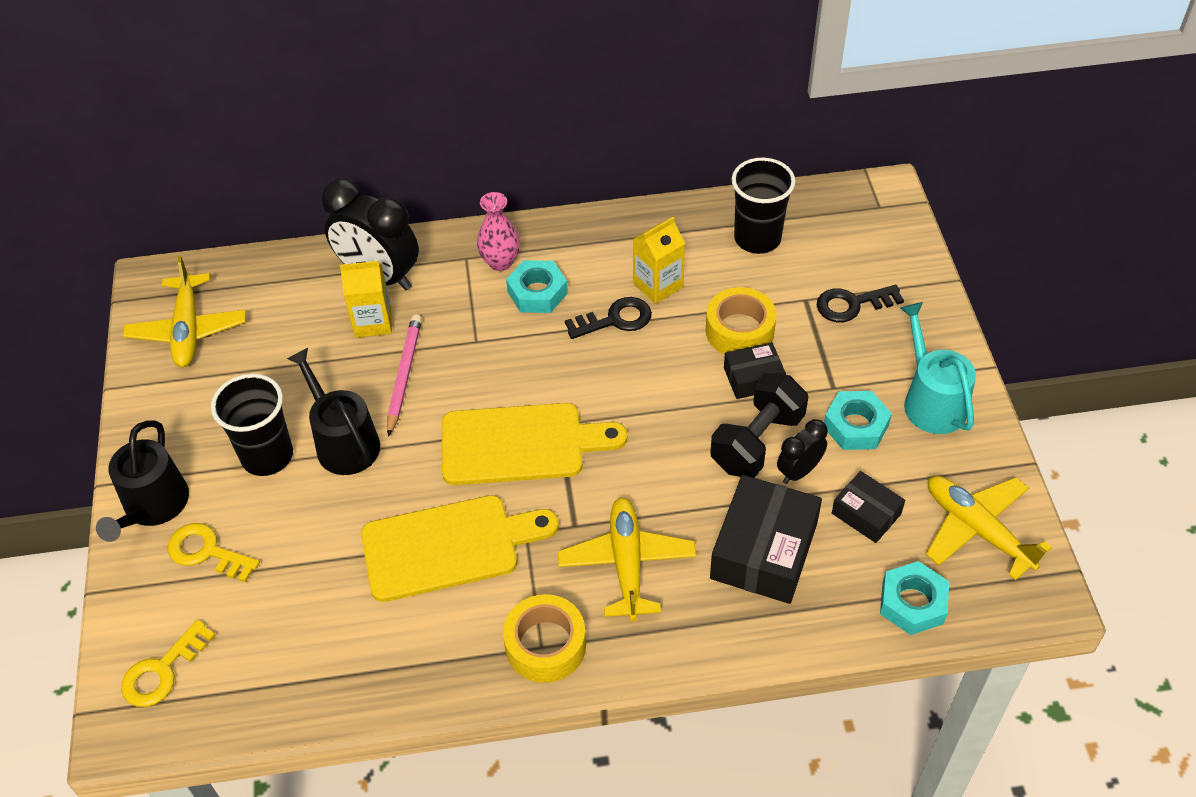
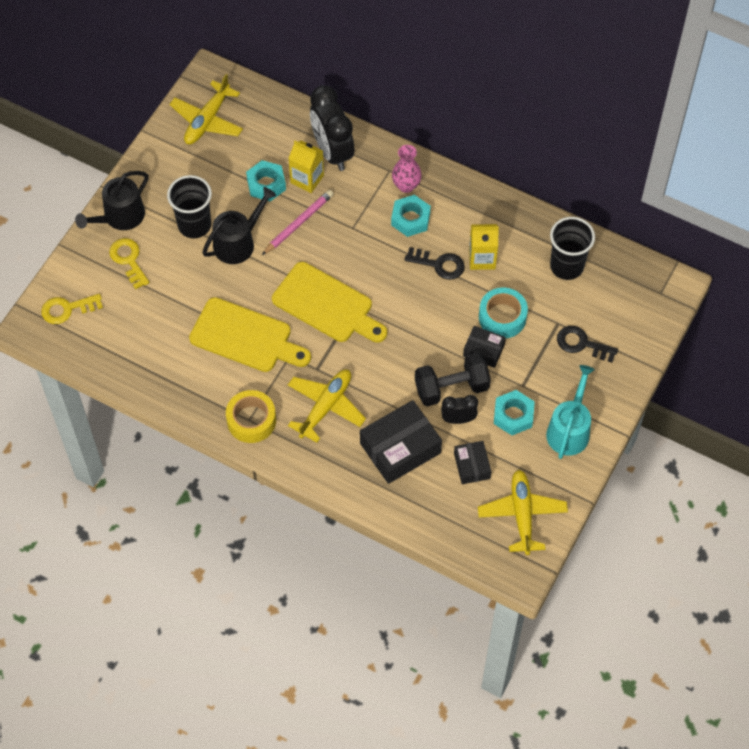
camera: 35 degrees right, 10 degrees up
black watering can [287,348,380,475] -> black watering can turned 45 degrees clockwise [202,187,276,264]
yellow tape [706,287,777,354] -> turquoise tape [479,288,528,338]
turquoise nut [880,561,949,635] -> turquoise nut moved to [246,160,286,202]

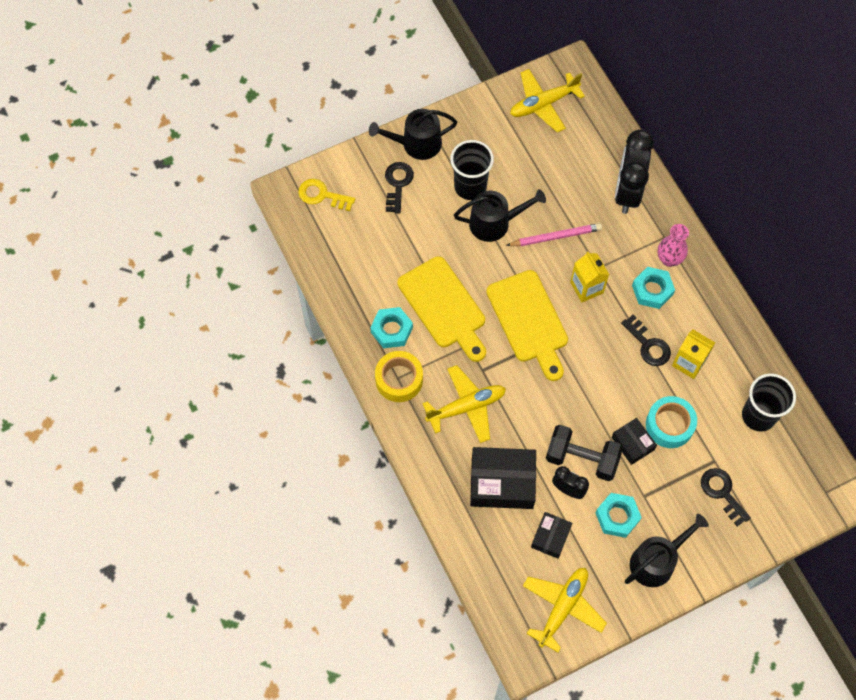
camera: 35 degrees right, 5 degrees up
yellow key [109,238,149,289] -> black key [385,162,414,213]
turquoise nut [246,160,286,202] -> turquoise nut moved to [370,307,413,348]
yellow carton [288,140,324,193] -> yellow carton moved to [570,252,609,302]
turquoise watering can [546,365,595,459] -> black watering can [625,514,709,587]

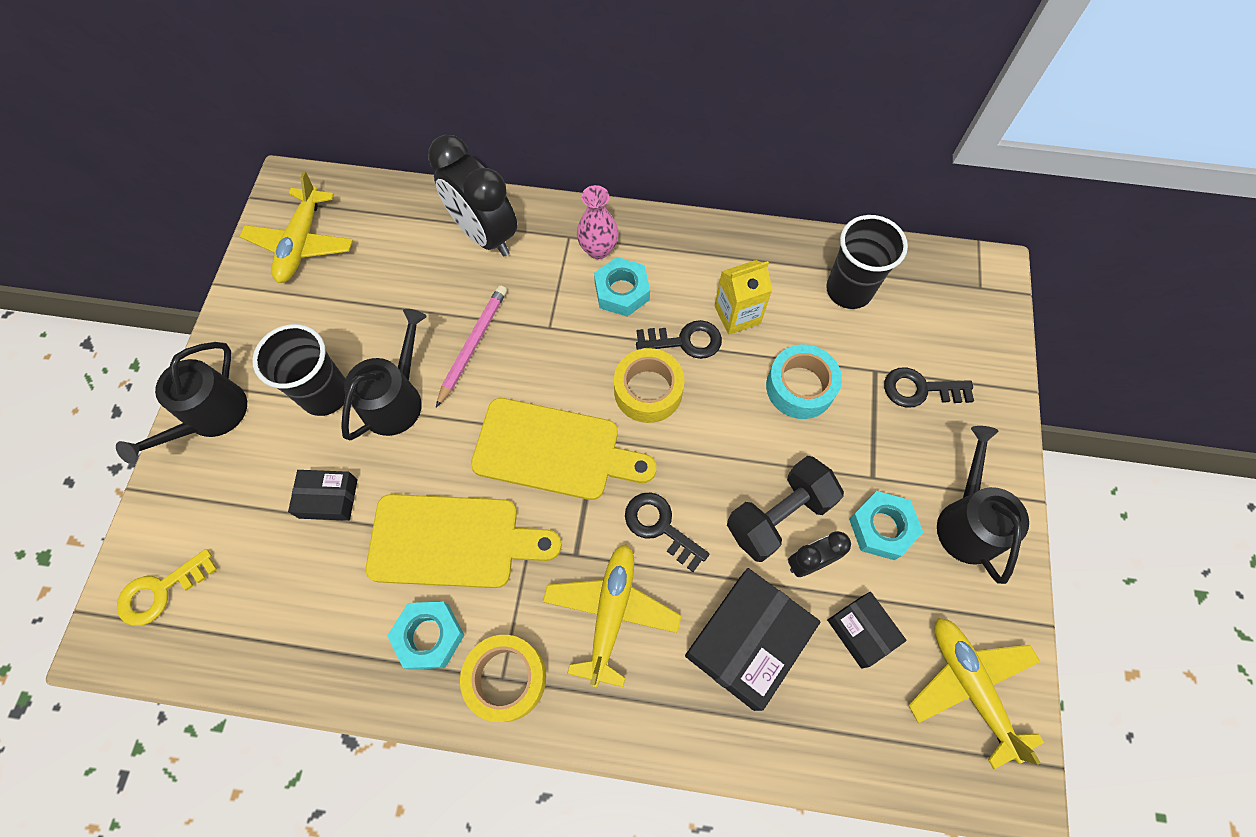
camera: 55 degrees left, 0 degrees up
black key [385,162,414,213] -> black key moved to [625,493,709,572]
yellow carton [570,252,609,302] -> none
black box [611,418,657,465] -> black box moved to [288,470,358,521]
none -> yellow tape [614,348,685,423]

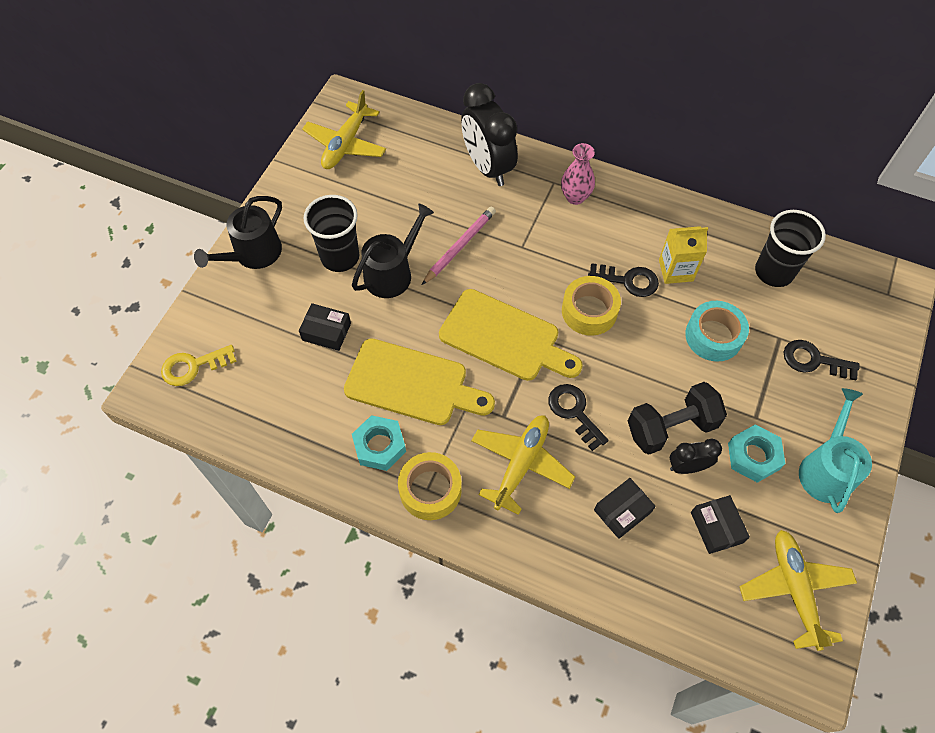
camera: 15 degrees right, 5 degrees down
turquoise nut [594,257,650,317] -> none
black box [685,568,820,711] -> black box [594,478,656,539], size x0.55
black watering can [937,426,1029,584] -> turquoise watering can [799,388,872,513]

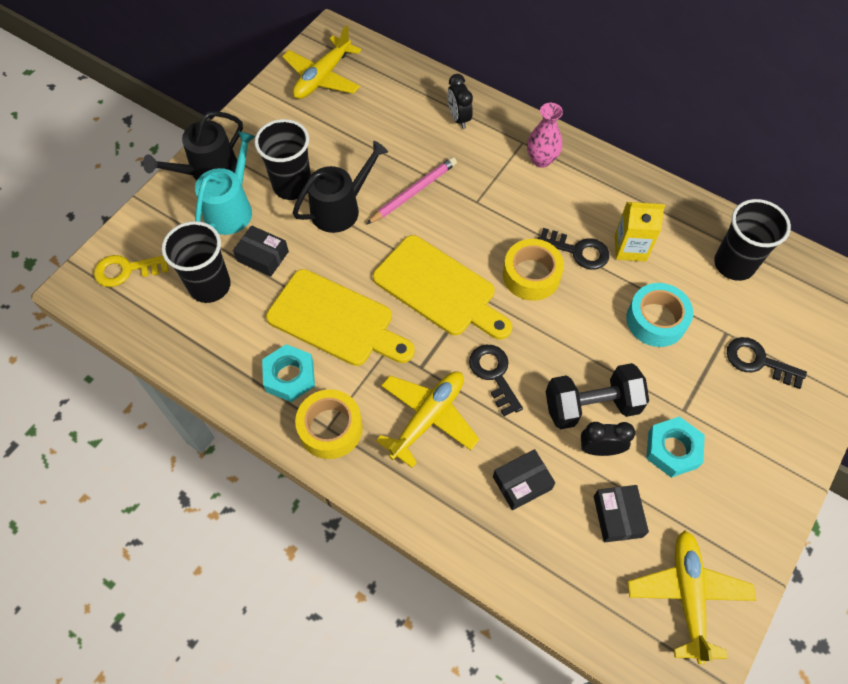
camera: 10 degrees right, 0 degrees up
black clock [461,83,518,186] -> black clock [448,74,473,129], size x0.52
turquoise watering can [799,388,872,513] -> turquoise watering can moved to [195,131,255,235]
none -> black cup [161,221,231,303]

